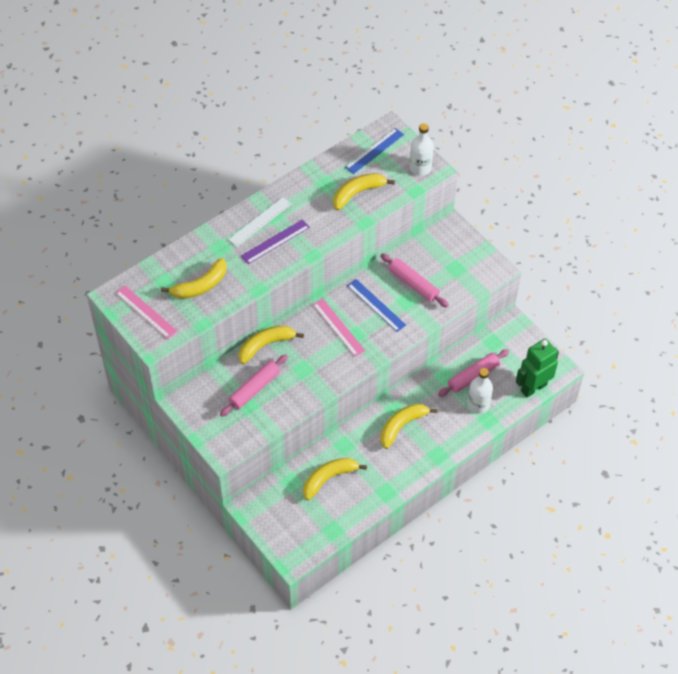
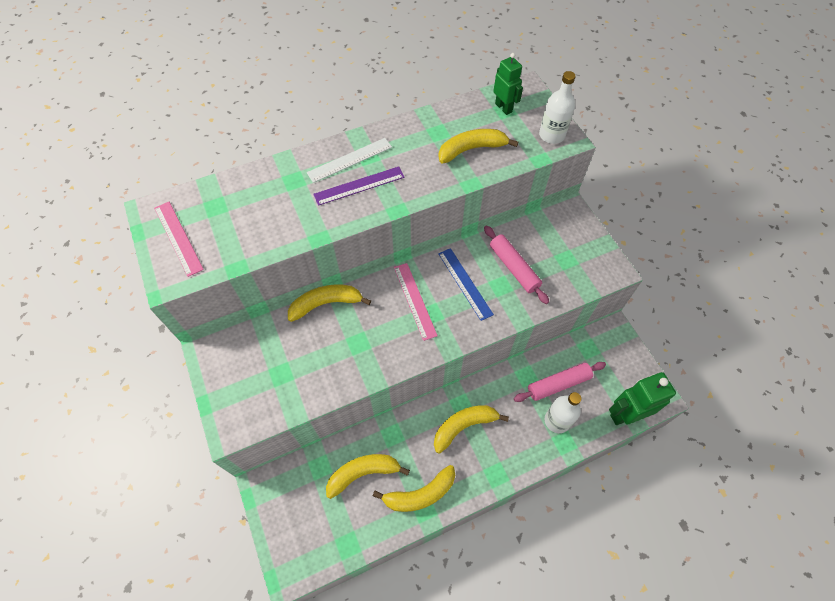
camera: 15 degrees right, 5 degrees up
yellow banana [161,258,227,299] -> yellow banana moved to [373,465,455,512]
pink rolling pin [220,354,288,417] -> none
blue ruler [345,128,404,174] -> green robot [493,53,523,115]

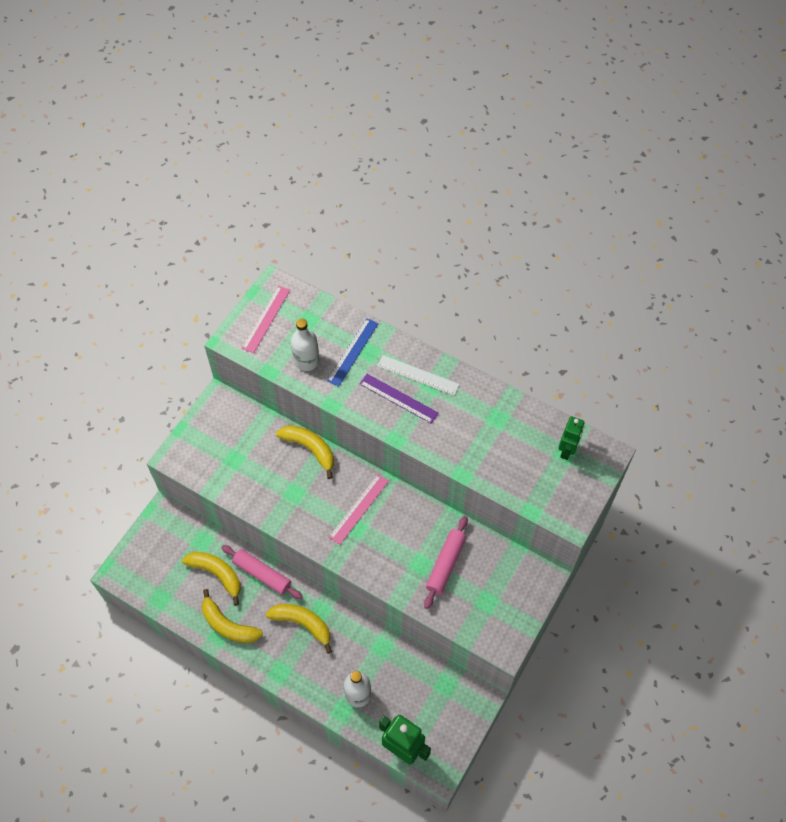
camera: 55 degrees right, 0 degrees up
yellow banana [438,129,518,163] -> none
blue ruler [438,248,494,321] -> blue ruler moved to [327,318,379,387]
pink rolling pin [514,362,606,402] -> pink rolling pin moved to [221,545,303,599]
white bottle [539,71,575,144] -> white bottle moved to [291,319,319,371]

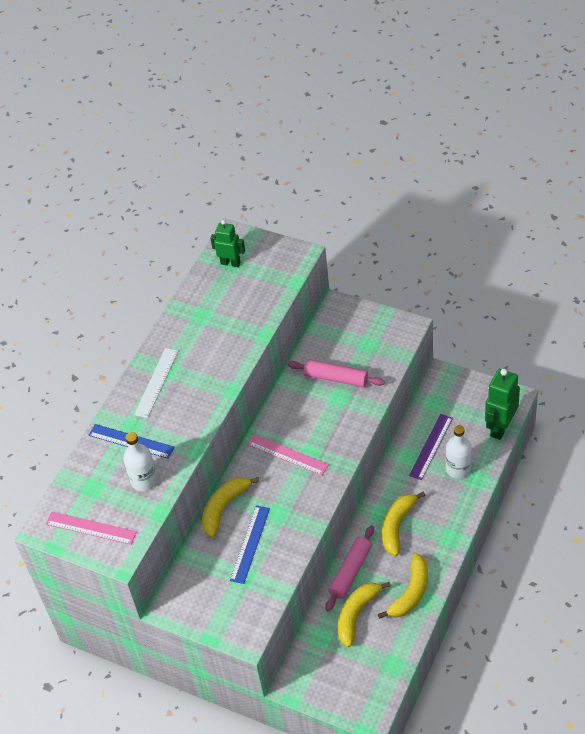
camera: 90 degrees left, 10 degrees down
purple ruler [359,374,439,424] -> purple ruler moved to [409,414,453,480]
none -> blue ruler [230,505,270,584]

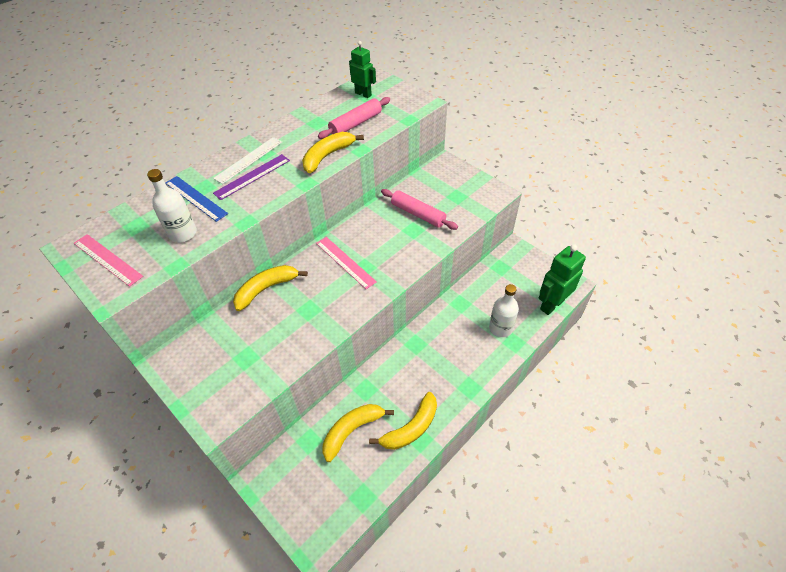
camera: 15 degrees right, 0 degrees up
blue ruler [230,505,270,584] -> none
pink rolling pin [325,525,374,612] -> pink rolling pin moved to [318,97,390,139]
yellow banana [382,491,425,556] -> yellow banana moved to [302,132,364,173]
purple ruler [409,414,453,480] -> purple ruler moved to [213,154,290,200]

